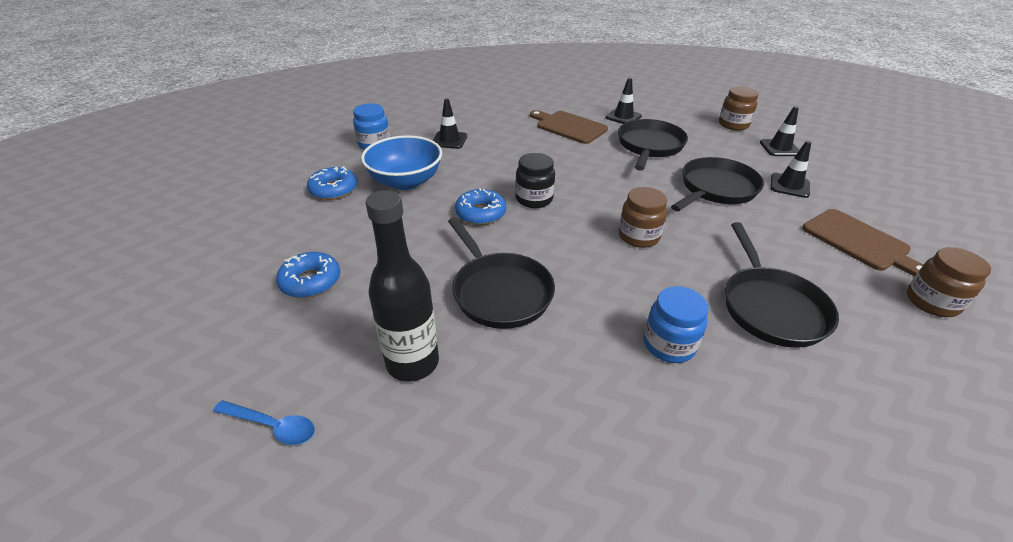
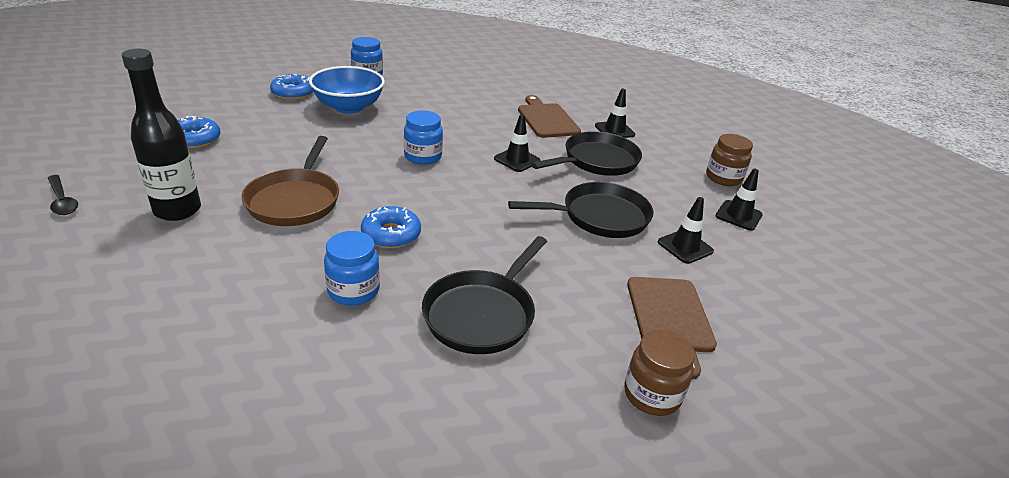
camera: 30 degrees right, 5 degrees down
blue spoon [213,400,315,445] -> black spoon [48,175,78,215]
black traffic cone [433,99,467,149] -> black traffic cone moved to [494,114,541,172]
black pan [448,217,555,329] -> brown pan [241,136,339,226]
blue donut [455,188,506,225] -> blue donut moved to [361,206,421,248]
black jar [515,153,555,208] -> blue jar [404,111,443,165]
brown jar [619,187,667,248] -> none

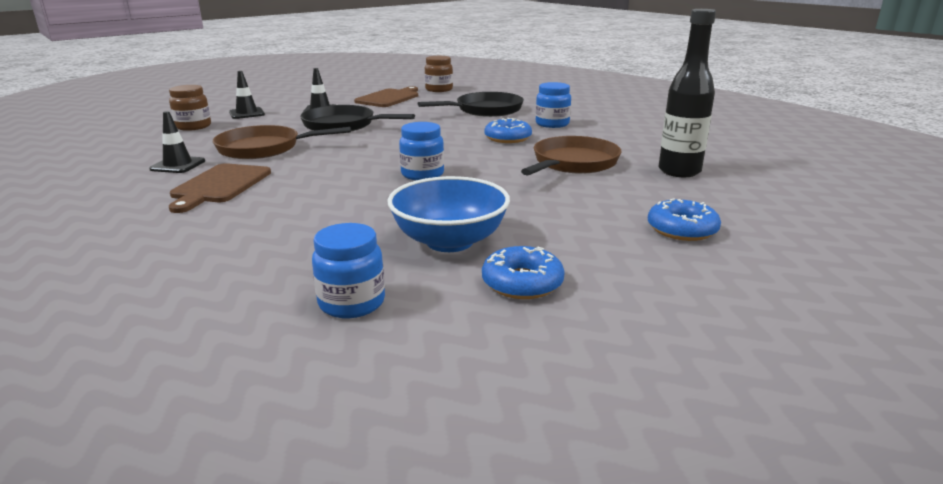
camera: 145 degrees left, 10 degrees down
black spoon [48,175,78,215] -> none
black traffic cone [494,114,541,172] -> none
black pan [531,131,642,176] -> brown pan [213,125,351,159]

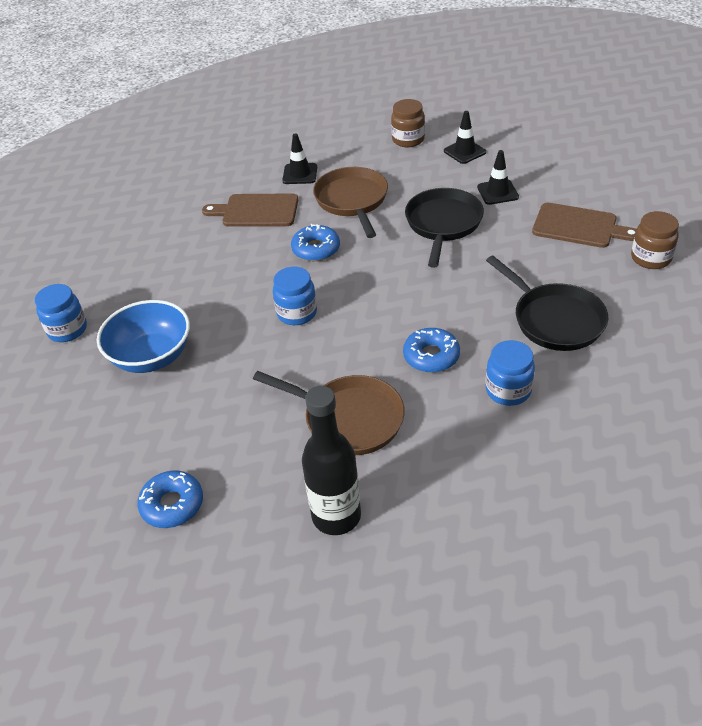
camera: 85 degrees right, 20 degrees up
blue donut [482,246,565,299] -> blue donut moved to [291,224,340,261]

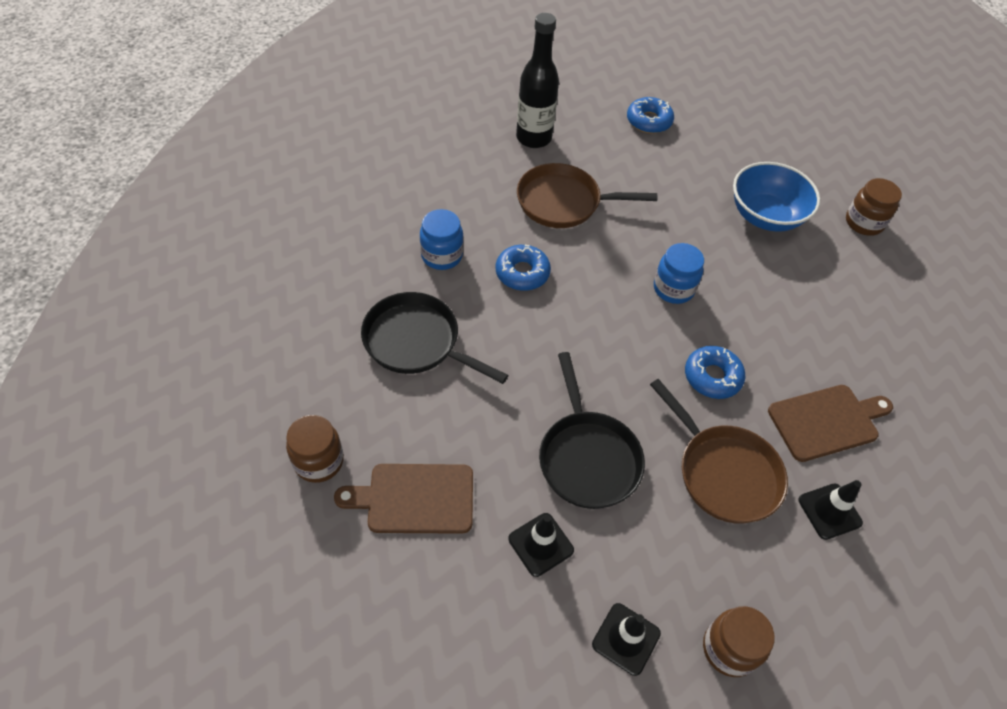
camera: 150 degrees right, 10 degrees up
blue jar [35,284,87,342] -> brown jar [846,178,902,236]

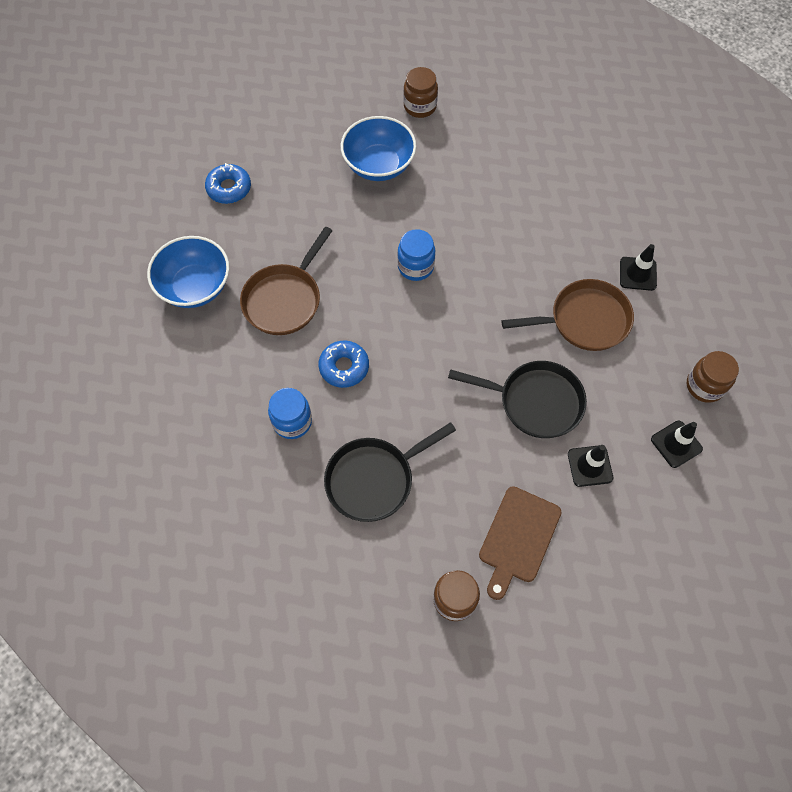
camera: 60 degrees left, 10 degrees up
black bottle [516,13,559,148] -> blue bowl [147,236,229,308]
blue donut [685,346,746,399] -> none
brown cutting board [768,385,893,462] -> none

